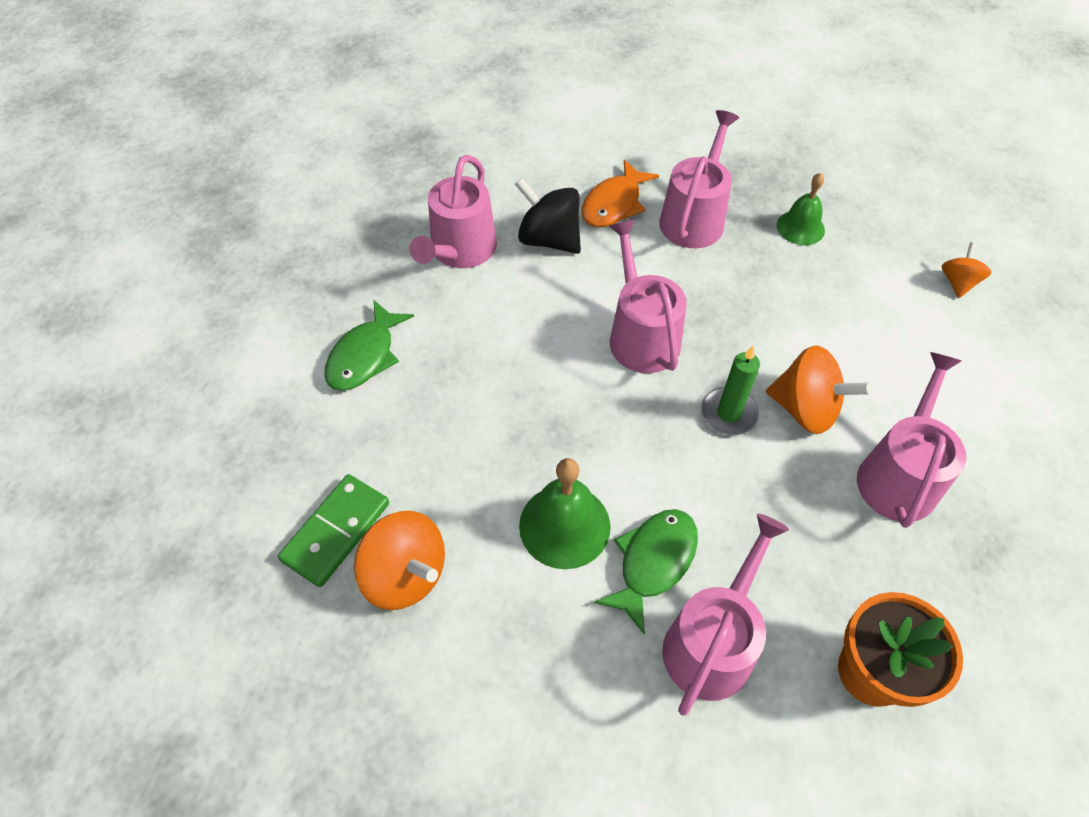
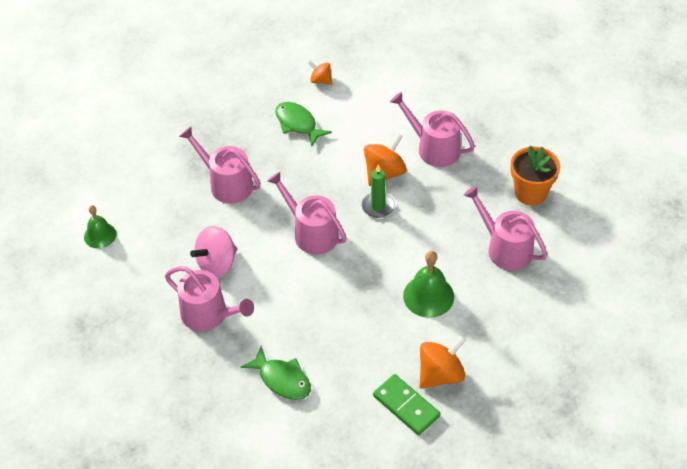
camera: 75 degrees left, 5 degrees down
black spinning top [515,178,581,254] -> pink spinning top [190,226,237,277]
orange fish [581,159,659,227] -> none
green fish [594,509,698,635] -> green fish moved to [275,102,332,147]
pink watering can [609,220,687,373] -> pink watering can turned 45 degrees clockwise [267,172,347,255]
green bell [777,173,825,245] -> green bell moved to [84,205,117,249]

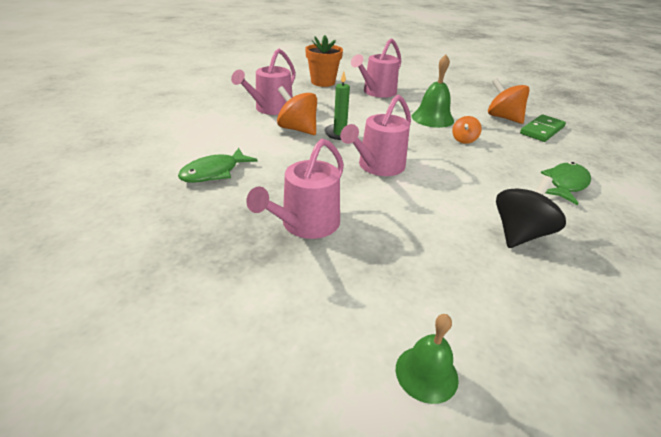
camera: 95 degrees left, 15 degrees down
pink watering can [165,266,254,331] -> black spinning top [496,176,566,248]
pink spinning top [190,226,237,277] -> none
orange spinning top [308,61,333,85] -> orange spinning top moved to [452,116,482,144]

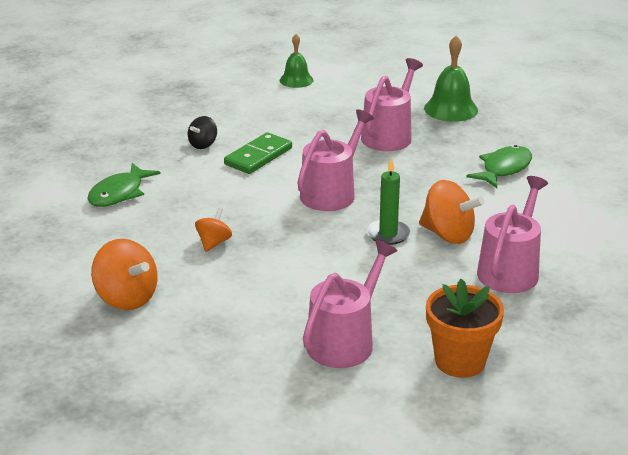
camera: 175 degrees right, 5 degrees down
green bell [412,55,454,128] -> green bell moved to [424,36,478,122]
black spinning top [496,176,566,248] -> black spinning top [188,116,217,149], size x0.58
green domino [520,115,566,142] -> green domino moved to [224,132,292,174]

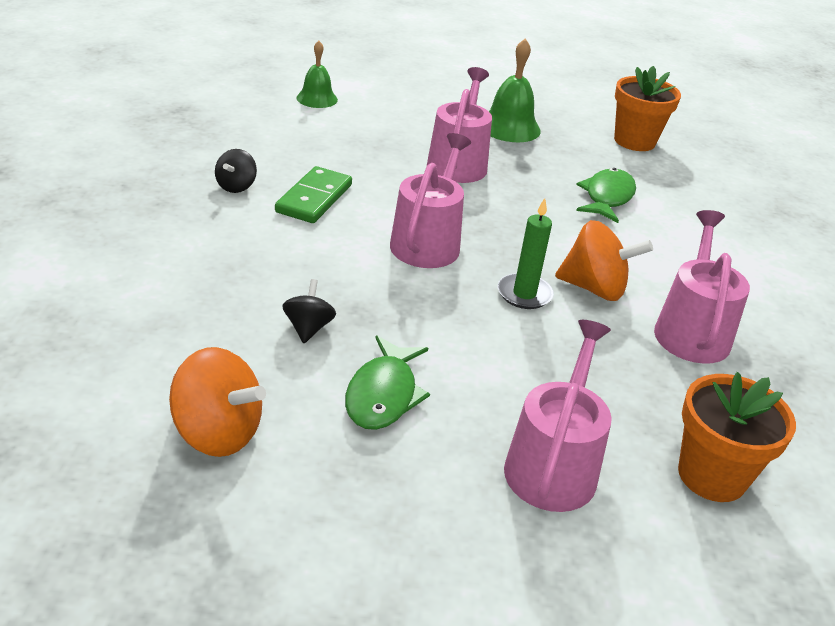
camera: 20 degrees left, 5 degrees up
green fish [87,163,160,207] -> green fish moved to [345,335,430,430]
orange spinning top [195,208,232,252] -> black spinning top [283,279,336,343]
none -> orange flower pot [614,66,681,151]

